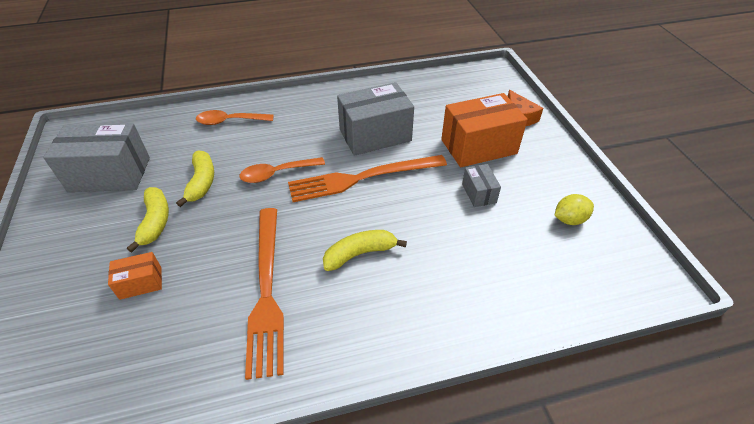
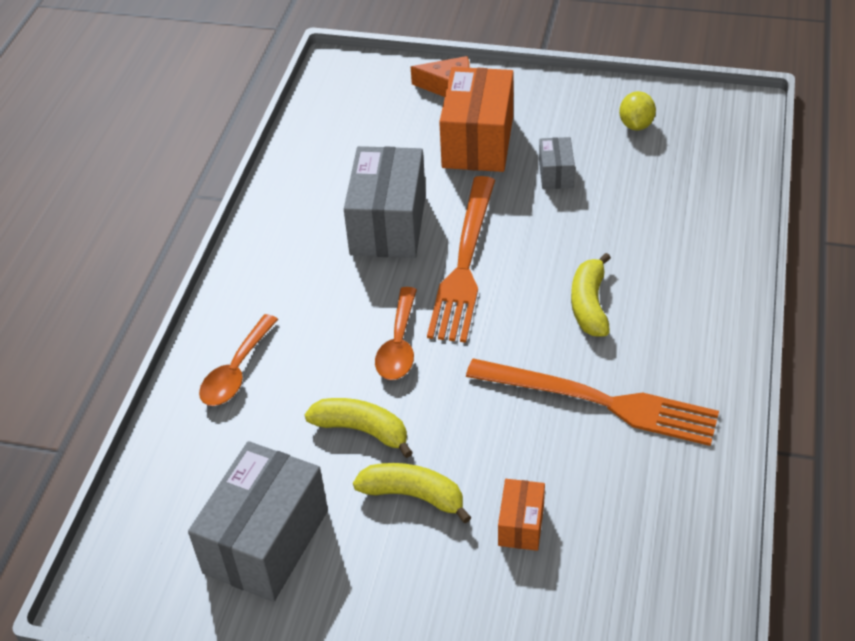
camera: 60 degrees left, 0 degrees up
grey box [462,164,501,207] -> grey box turned 75 degrees clockwise [539,137,575,189]

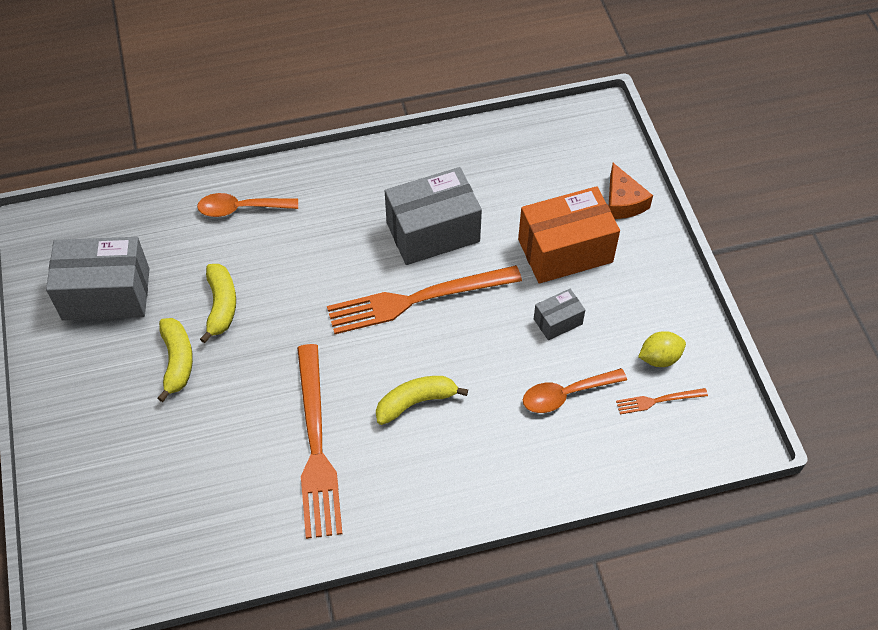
camera: 60 degrees right, 10 degrees up
orange spoon [375,287,417,380] -> orange spoon moved to [523,368,627,413]
orange box [498,479,545,551] -> none
none -> orange fork [616,388,708,414]

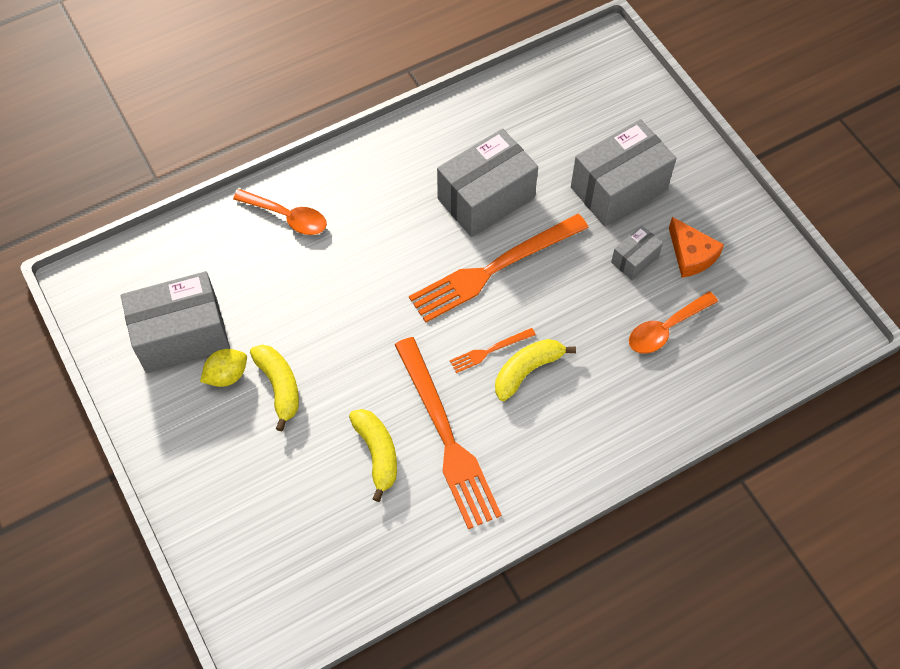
camera: 15 degrees left, 5 degrees up
orange spoon [197,193,298,217] -> orange spoon turned 135 degrees counterclockwise [233,189,327,235]
yellow banana [200,264,236,343] -> yellow banana moved to [349,409,397,502]
orange box [518,186,620,283] -> grey box [571,119,676,226]
orange cheese [609,163,653,219] -> orange cheese moved to [669,217,724,278]
orange fork [616,388,708,414] -> orange fork moved to [450,328,536,373]
yellow lemon [638,331,686,367] -> yellow lemon moved to [200,349,247,387]

